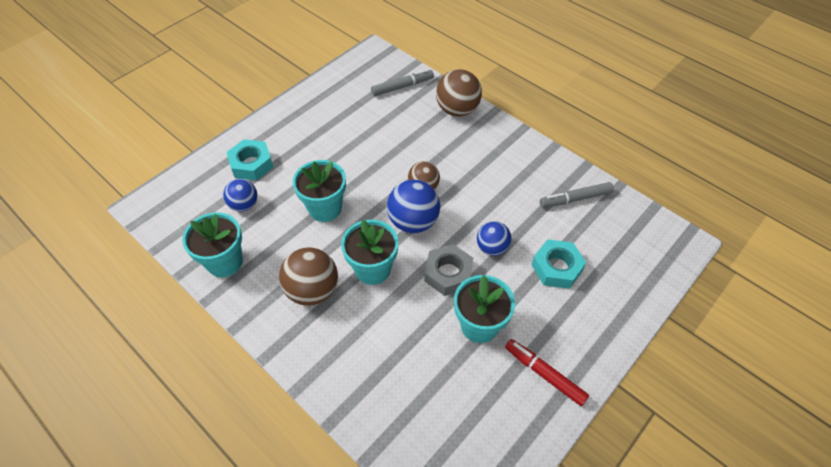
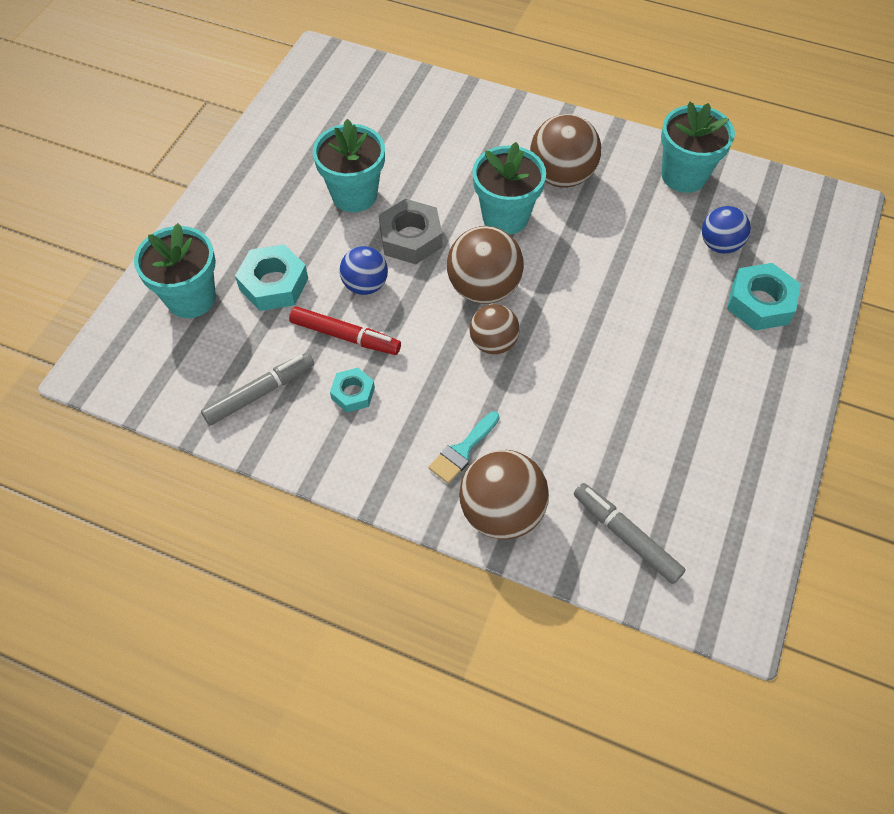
camera: 160 degrees right, 5 degrees up
turquoise flower pot [293,160,346,222] -> turquoise flower pot moved to [134,223,216,318]
grey marker [371,69,434,96] -> grey marker turned 90 degrees clockwise [574,483,685,584]
blue ball [387,180,440,233] -> brown ball [447,226,524,304]
red marker [505,339,589,406] -> red marker moved to [289,306,401,355]
none -> turquoise nut [330,368,375,412]
none -> turquoise brush [428,411,500,484]

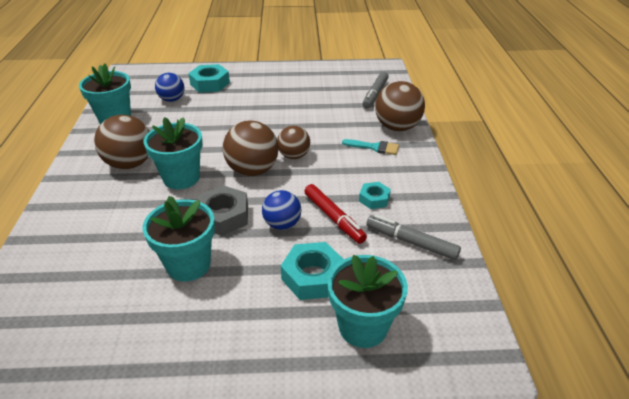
camera: 115 degrees left, 20 degrees down
red marker [289,306,401,355] -> red marker turned 150 degrees clockwise [304,184,367,244]

